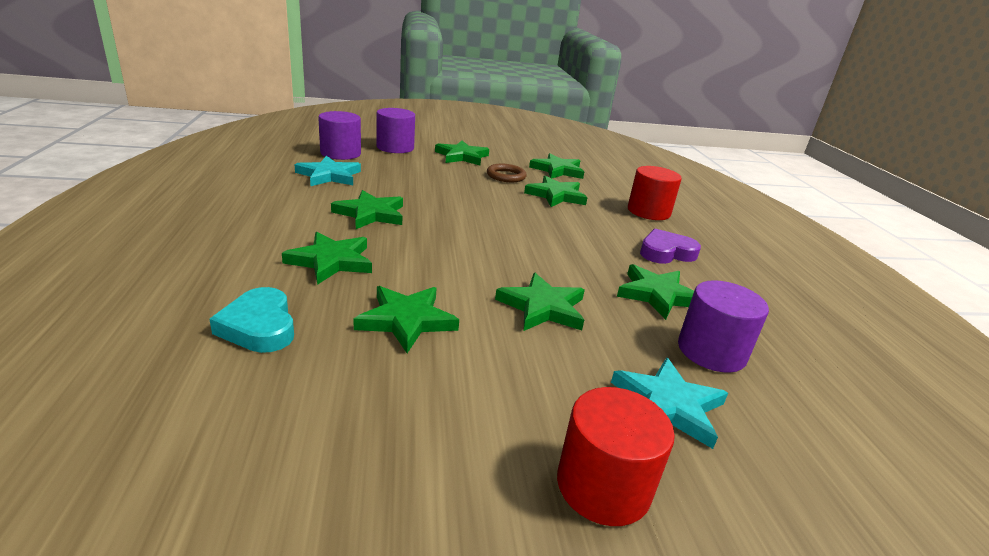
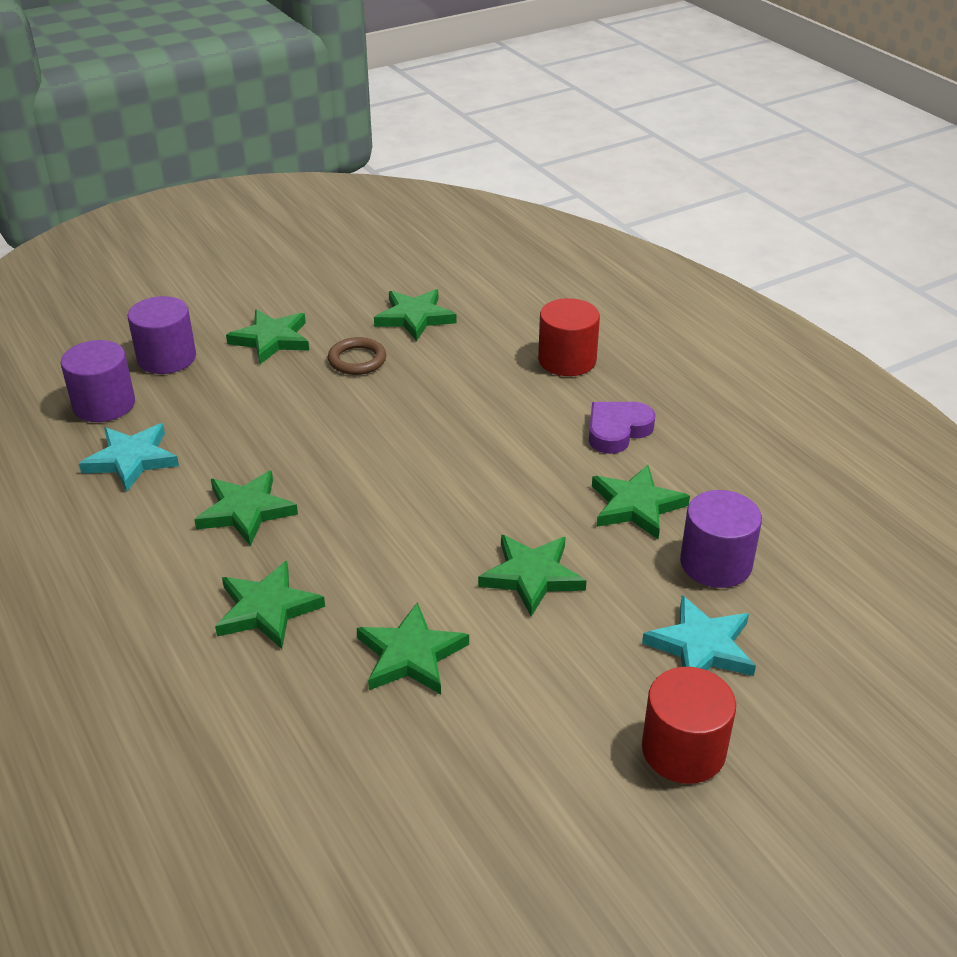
camera: 20 degrees left, 10 degrees up
turquoise heart [209,287,294,353] -> none
green star [524,176,588,207] -> none

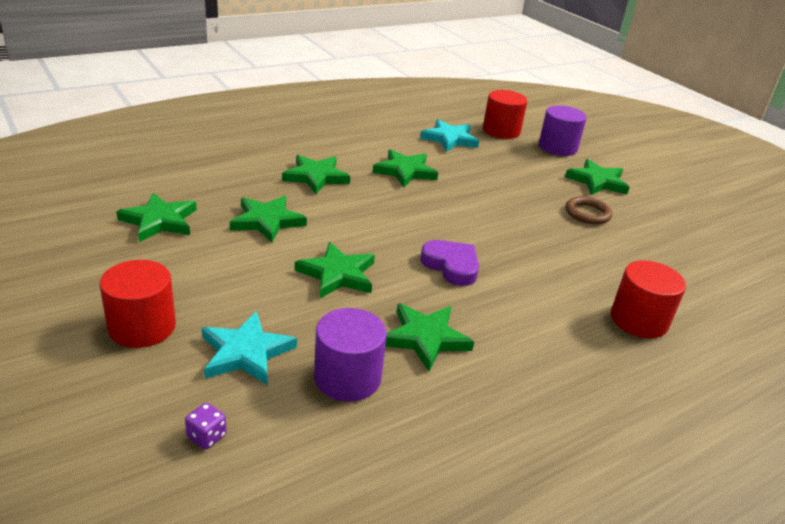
camera: 85 degrees right, 5 degrees down
purple cylinder [61,340,135,422] -> red cylinder [483,90,527,139]
green star [374,289,456,341] -> green star moved to [116,193,197,242]
purple heart [589,402,656,454] -> purple heart moved to [420,240,479,286]
none -> purple dice [185,403,227,449]

